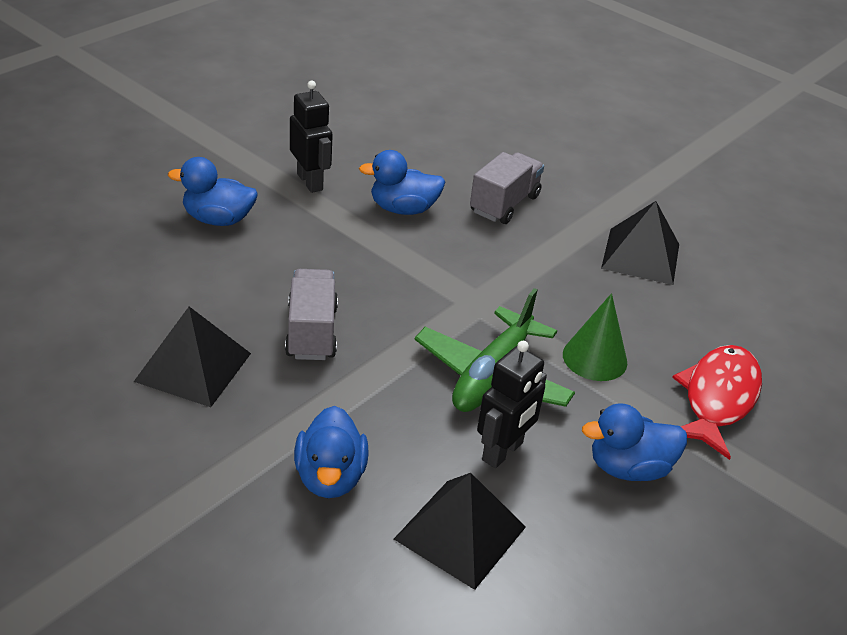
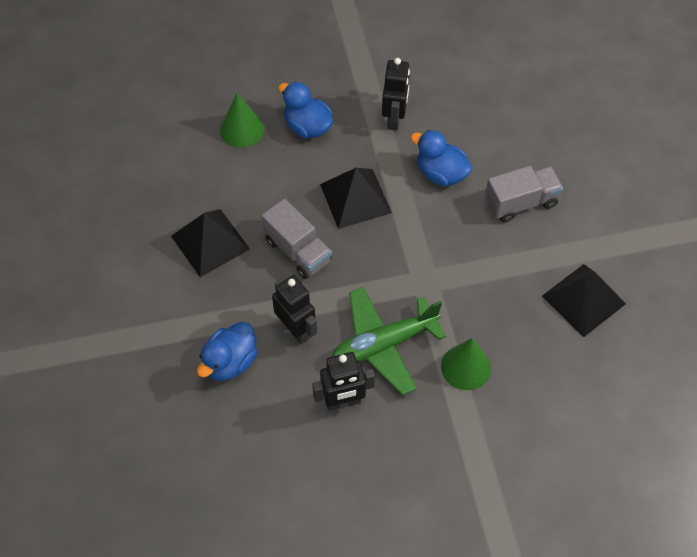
camera: 40 degrees right, 20 degrees up
grey truck [285,269,338,360] -> grey truck turned 105 degrees clockwise [261,199,332,279]
black pyramid [394,473,526,590] -> black pyramid moved to [320,168,392,229]
blue duck [582,404,687,481] -> none
red fish [672,345,762,460] -> none
none -> green cone [220,93,264,148]
none -> black robot [272,275,317,344]

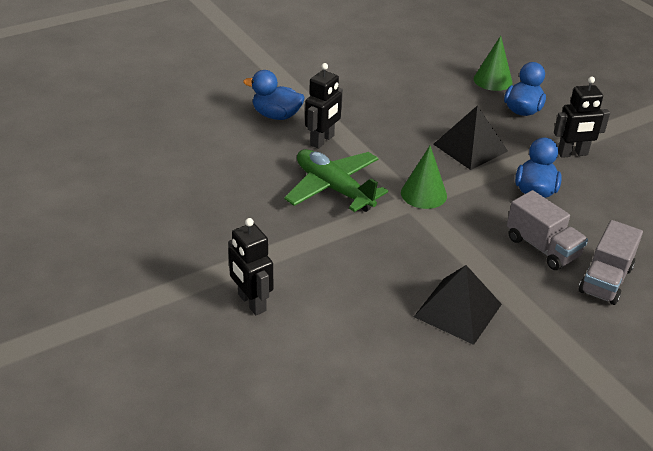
camera: 70 degrees right, 20 degrees down
black pyramid [171,209,250,277] -> none
grey truck [261,199,332,279] -> grey truck moved to [579,220,643,305]
black robot [312,352,375,411] -> black robot moved to [228,218,273,315]
green cone [441,338,491,390] -> green cone moved to [401,146,447,209]

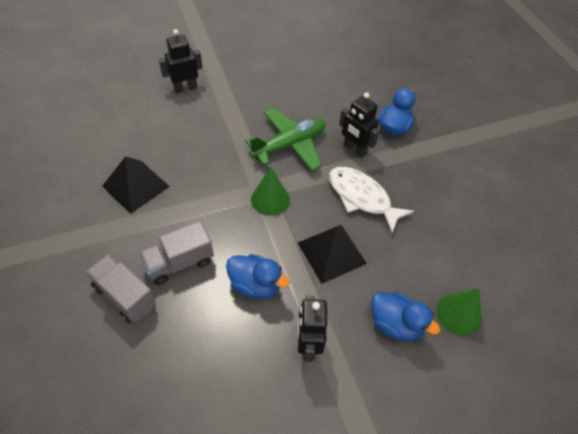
camera: 100 degrees right, 15 degrees up
none -> white fish [329,167,414,233]

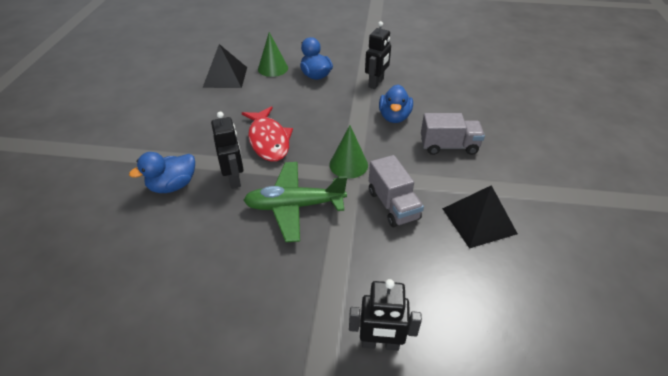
camera: 150 degrees left, 10 degrees down
grey truck [85,255,156,323] -> grey truck moved to [369,155,424,227]
blue duck [226,254,290,299] -> blue duck turned 135 degrees counterclockwise [379,85,413,123]
black pyramid [298,225,367,284] -> black pyramid moved to [203,44,247,88]
white fish [329,167,414,233] -> red fish [242,106,293,162]

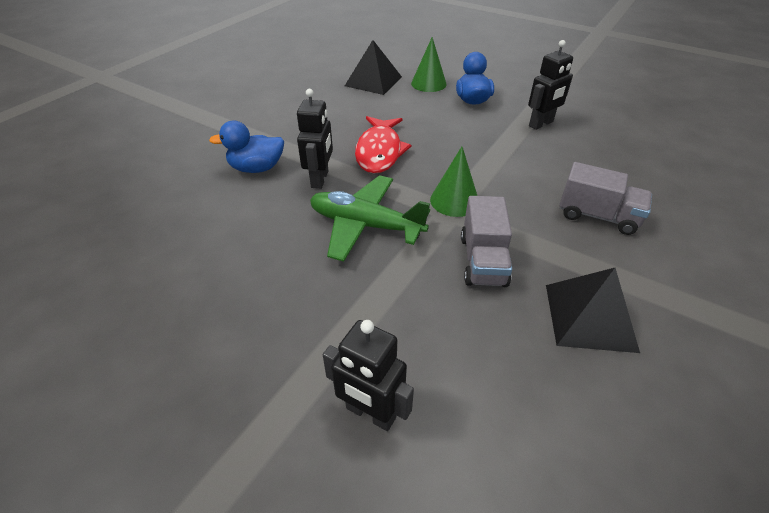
camera: 25 degrees right, 0 degrees up
blue duck [379,85,413,123] -> none

